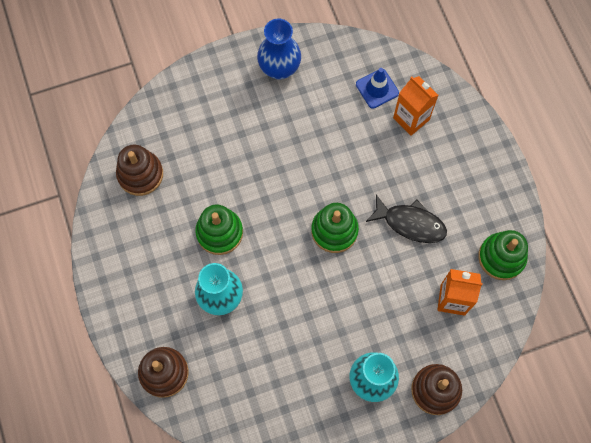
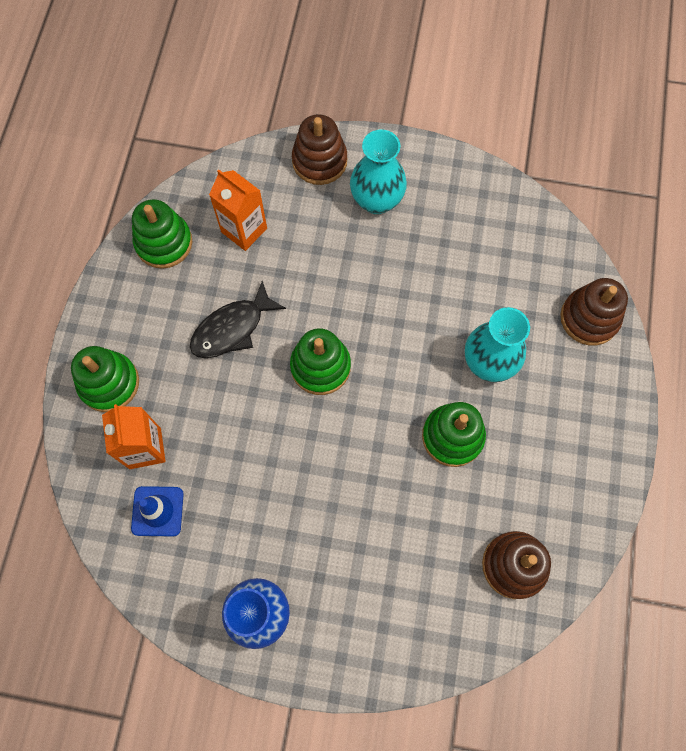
camera: 150 degrees left, 0 degrees up
black fish [366,195,447,243] -> black fish turned 90 degrees counterclockwise [190,281,286,358]
none -> green stacking toy [71,346,139,412]

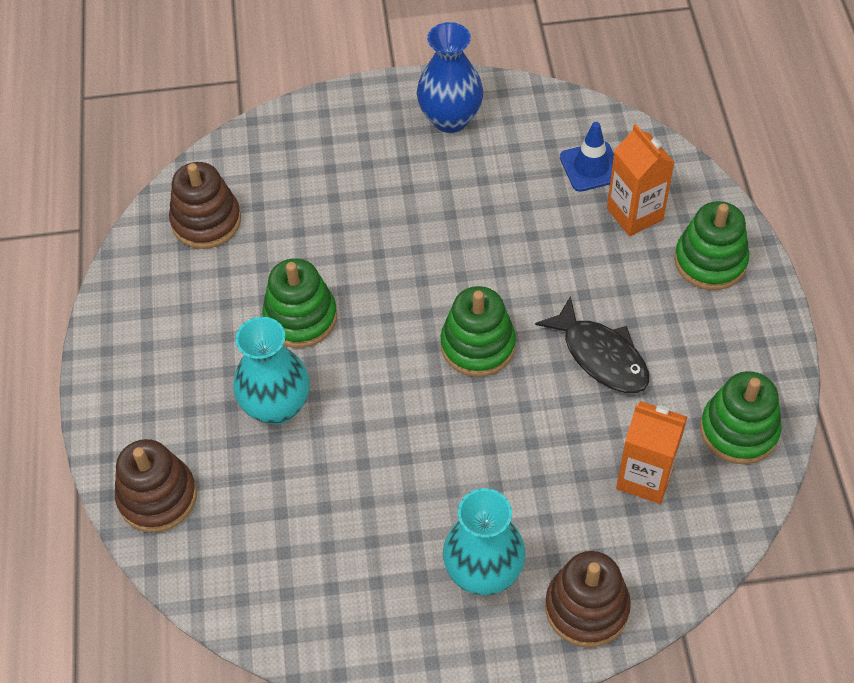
camera: 165 degrees right, 15 degrees down
black fish [190,281,286,358] -> black fish turned 105 degrees clockwise [535,296,649,393]

